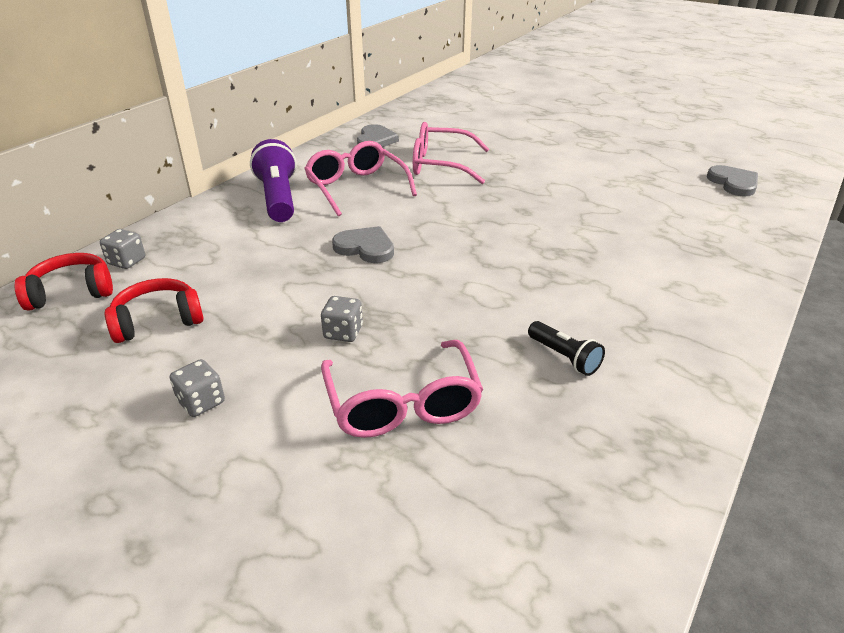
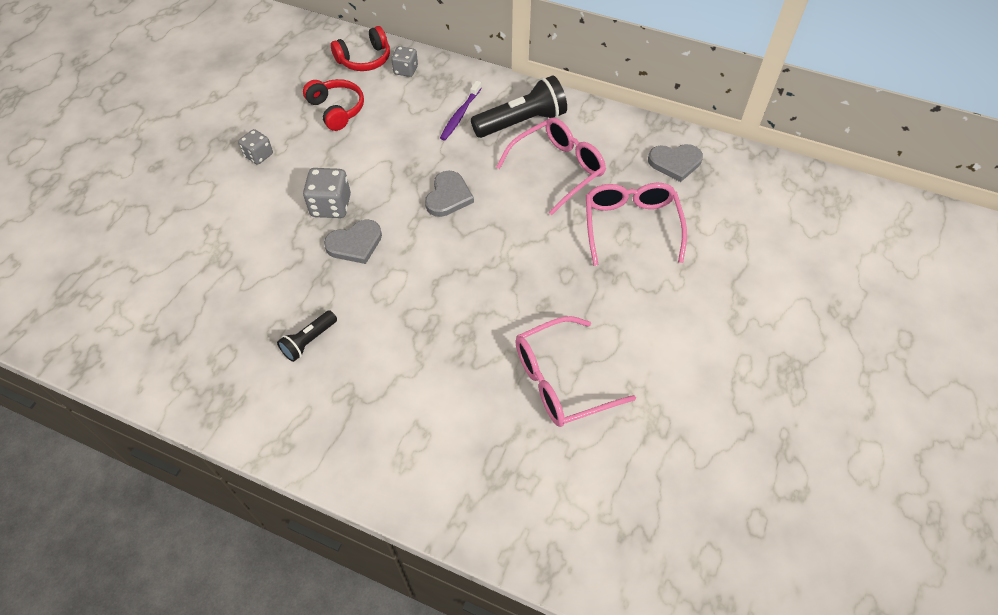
camera: 80 degrees right, 20 degrees up
red headphones [15,253,113,311] -> red headphones turned 90 degrees clockwise [331,26,390,71]
purple flashlight [250,139,296,222] -> black flashlight [471,75,567,138]
grey dice [321,296,363,342] -> grey dice [303,168,351,218], size x1.54
pink glasses [321,340,483,438] -> pink glasses moved to [515,316,636,427]
grey heart [707,165,758,197] -> grey heart moved to [324,219,382,264]
none -> purple toothbrush [440,81,481,141]

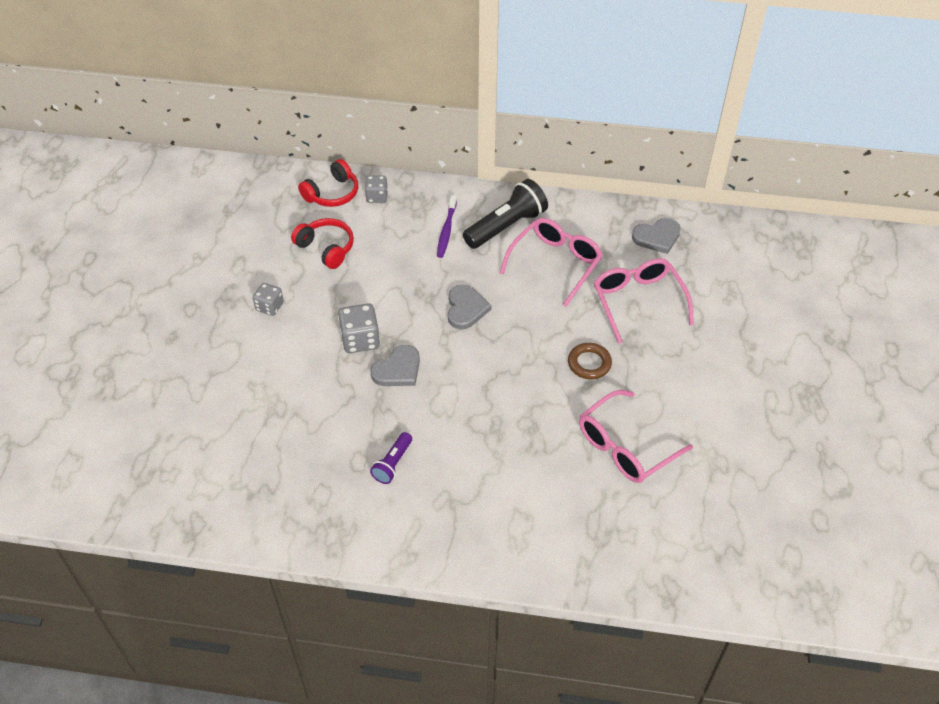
camera: 15 degrees left, 5 degrees down
black flashlight [277,310,337,362] -> purple flashlight [370,432,412,484]
none -> brown ring [568,343,612,379]

